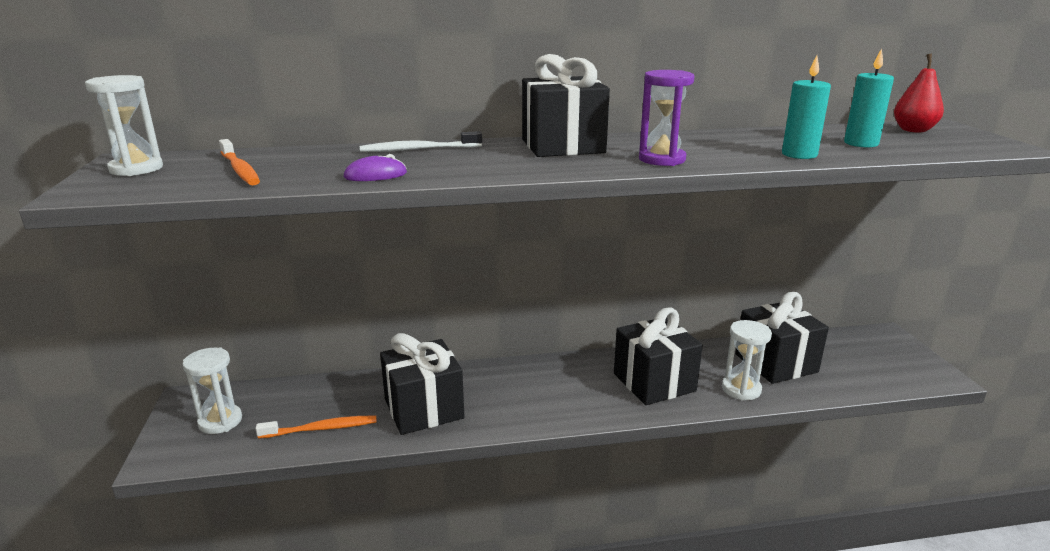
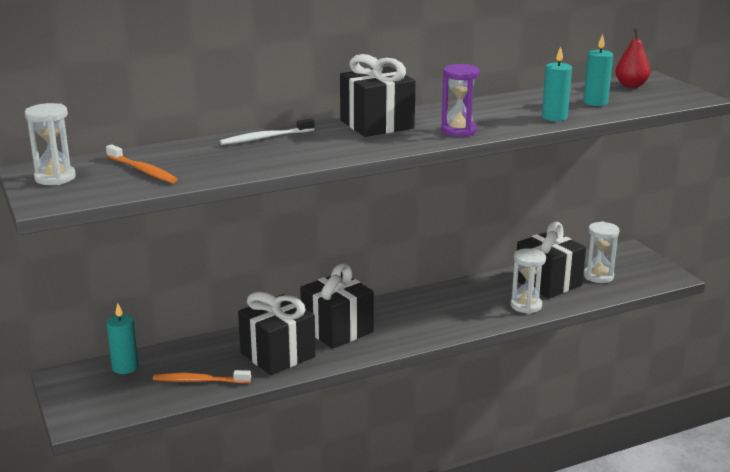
camera: 15 degrees left, 0 degrees up
white hourglass [182,348,242,434] -> white hourglass moved to [584,221,619,283]
orange toothbrush [256,415,377,439] -> orange toothbrush turned 150 degrees counterclockwise [153,370,251,383]
purple mouse [343,154,407,181] -> none
black gift [614,307,703,405] -> black gift moved to [300,264,374,349]
none -> turquoise candle [106,303,139,374]

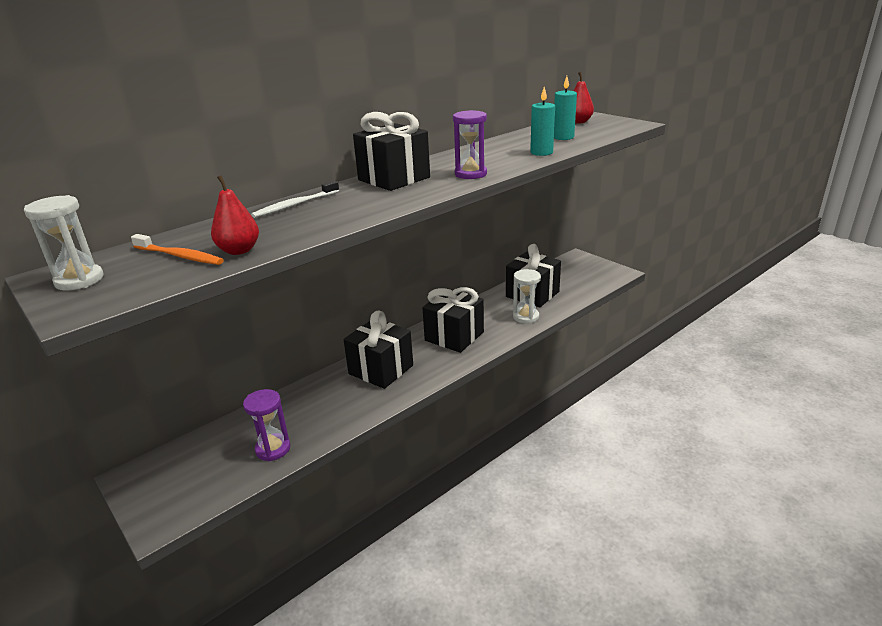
camera: 15 degrees left, 5 degrees up
turquoise candle [106,303,139,374] -> none
orange toothbrush [153,370,251,383] -> purple hourglass [243,389,290,461]
black gift [238,292,316,375] -> black gift moved to [422,287,484,353]
white hourglass [584,221,619,283] -> none
none -> red pear [211,175,259,255]

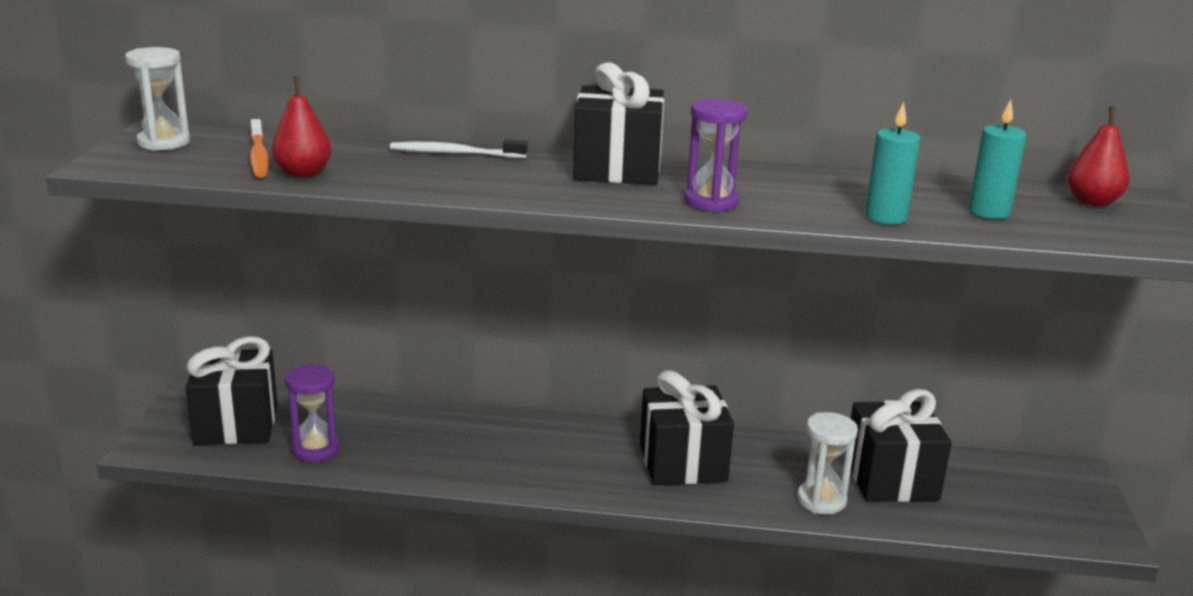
camera: 45 degrees right, 5 degrees down
black gift [343,311,413,389] -> black gift moved to [185,336,277,445]

